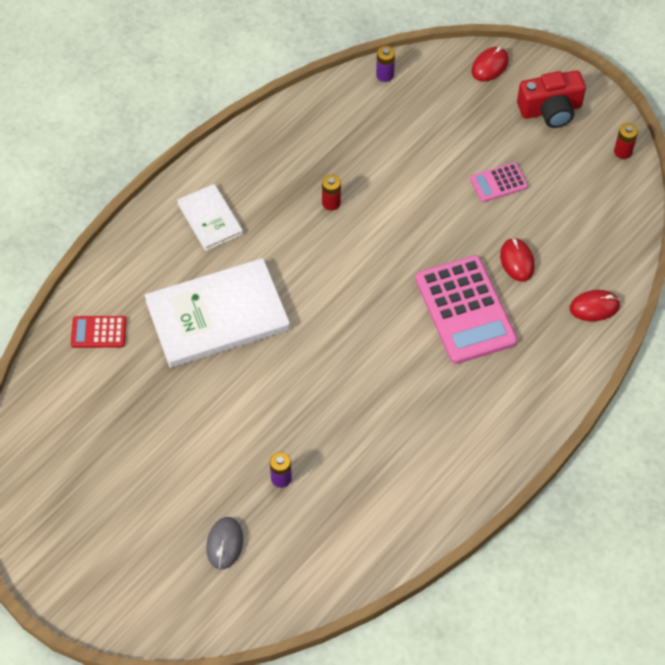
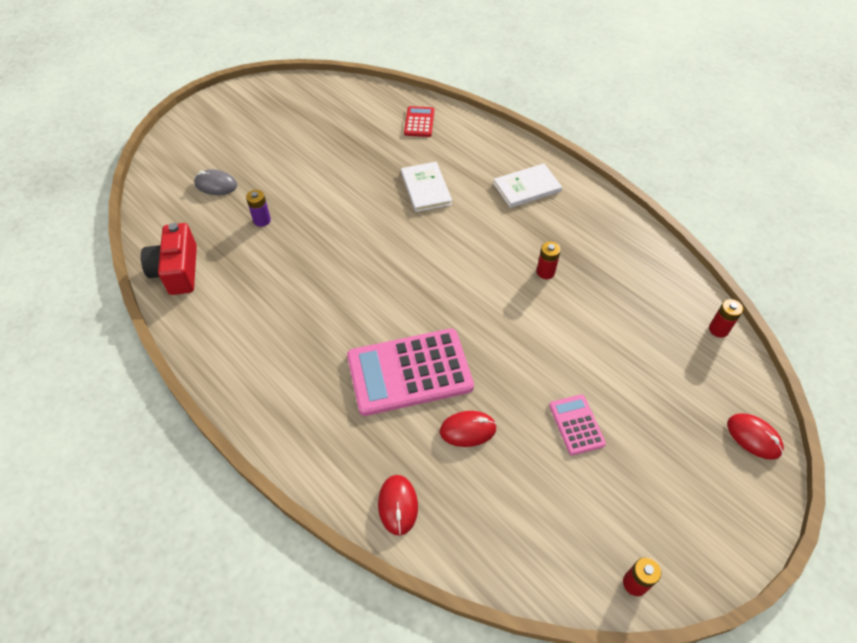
camera: 95 degrees right, 5 degrees down
white book [145,258,290,368] -> white book [401,162,452,212], size x0.53
purple battery [376,46,395,82] -> red battery [709,299,743,338]
red camera [517,70,586,128] -> red camera moved to [141,223,197,295]

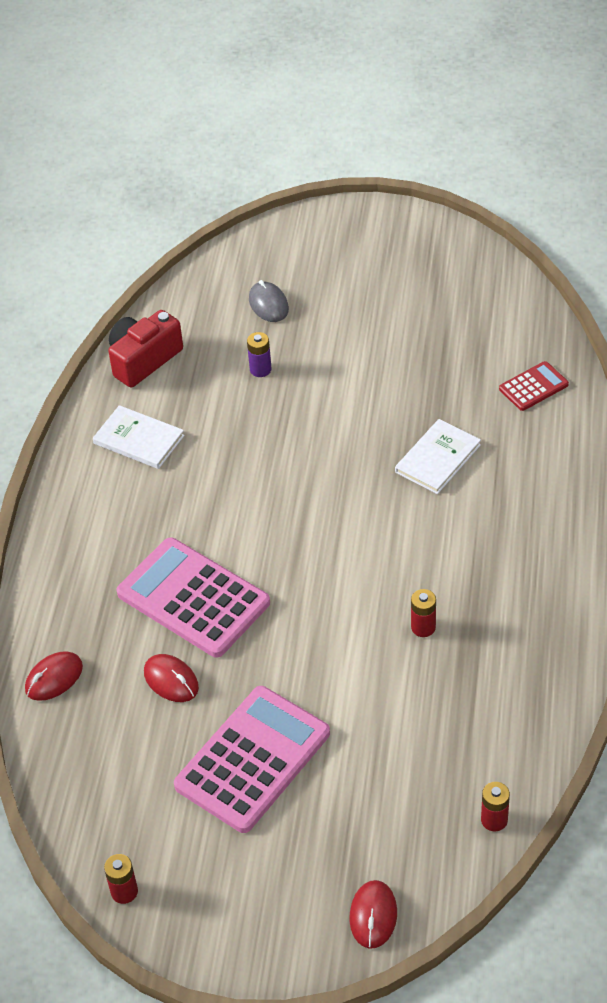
camera: 55 degrees right, 5 degrees down
white book [493,164,562,208] -> white book moved to [93,405,185,469]
pink calculator [549,394,606,455] -> pink calculator [174,686,330,833], size x2.05

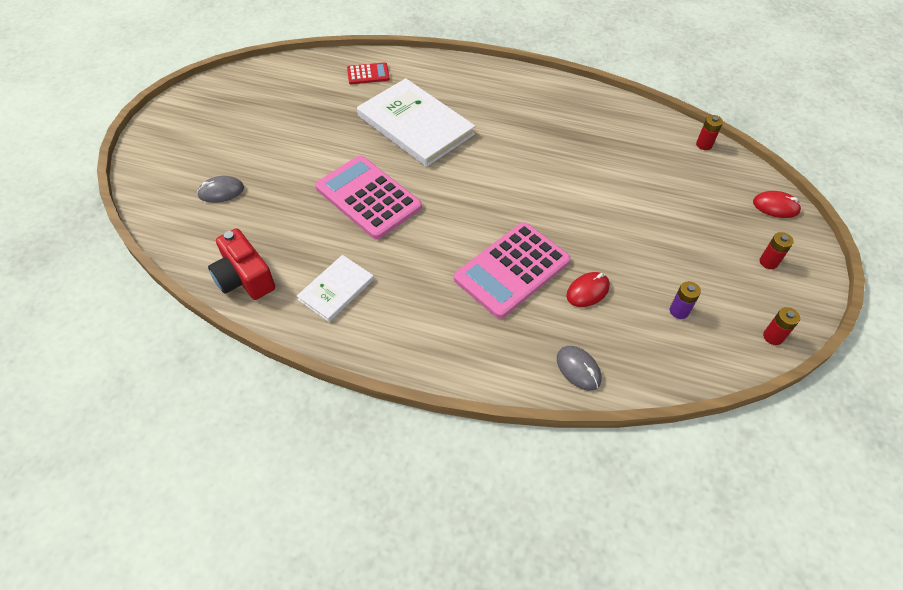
camera: 85 degrees left, 5 degrees up
red mouse [25,651,83,701] -> grey mouse [557,346,602,391]
pink calculator [174,686,330,833] -> pink calculator moved to [315,155,422,240]
purple battery [247,332,271,377] -> purple battery moved to [670,281,701,319]
white book [395,419,481,494] -> white book [357,78,475,167], size x1.88
red battery [411,589,436,637] -> red battery moved to [760,232,793,269]
red calculator [499,361,569,411] -> red calculator turned 105 degrees clockwise [347,62,390,84]

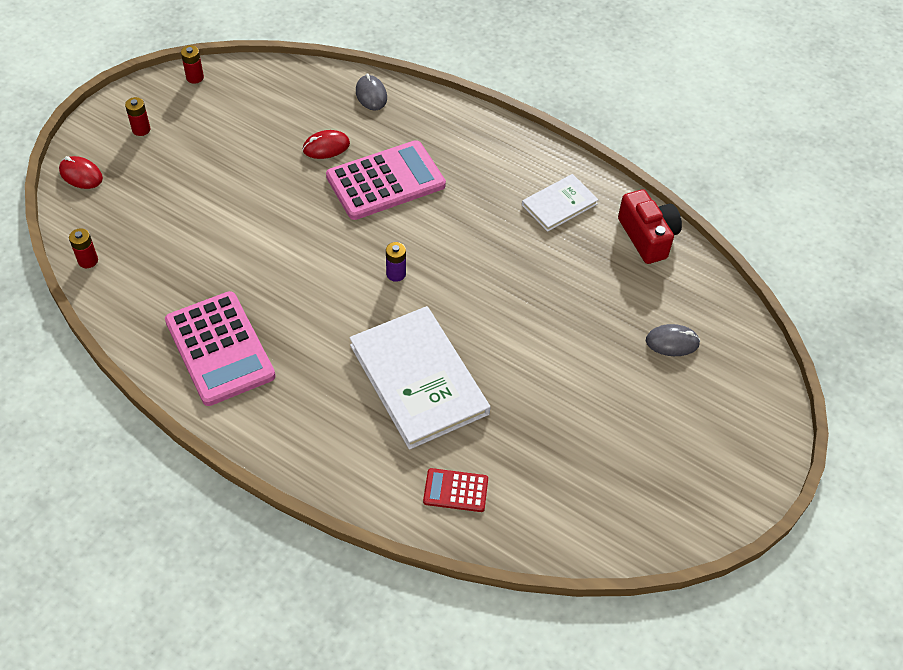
camera: 165 degrees left, 0 degrees up
pink calculator [315,155,422,240] -> pink calculator moved to [165,291,275,406]
purple battery [670,281,701,319] -> purple battery moved to [386,242,406,282]

